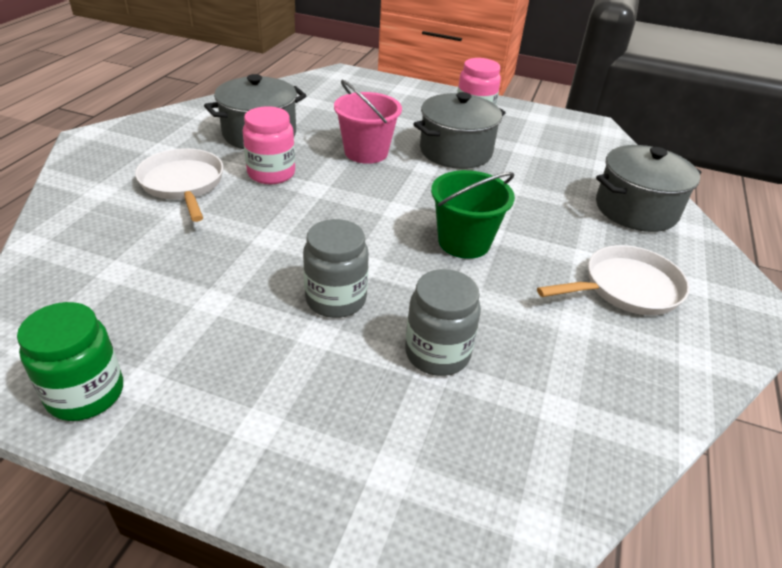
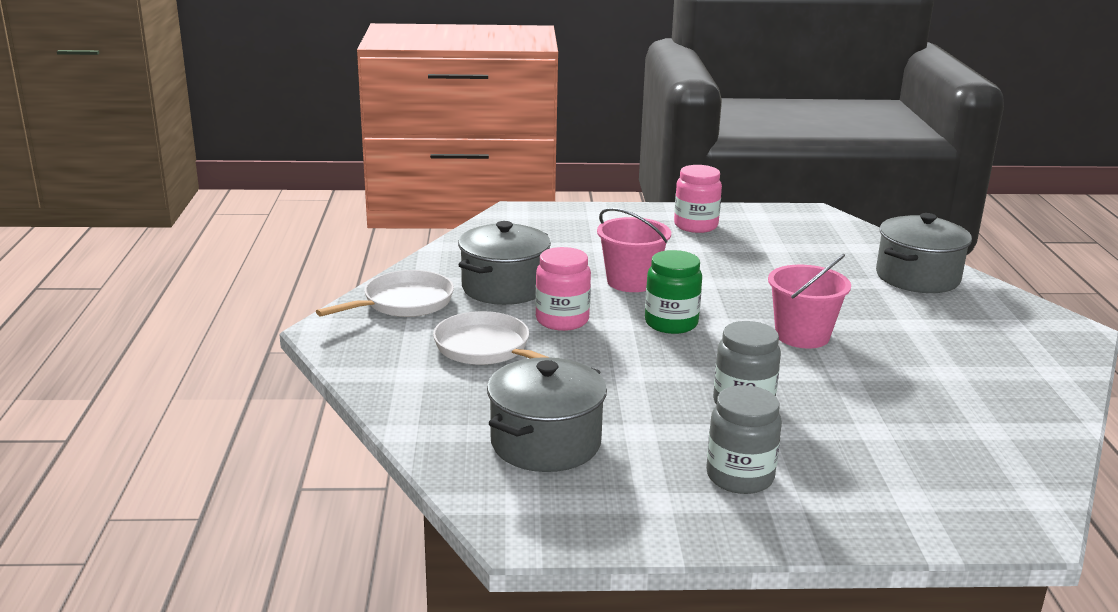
camera: 20 degrees left, 15 degrees down
green jar [17,302,123,421] -> green jar moved to [645,250,702,334]
grey jar [405,269,481,376] -> grey jar moved to [706,385,782,494]
grey pot [413,92,506,169] -> grey pot moved to [487,357,607,472]
green bucket [431,170,515,259] -> pink bucket [768,254,851,349]
white pan [537,245,690,315] -> white pan moved to [316,270,454,317]

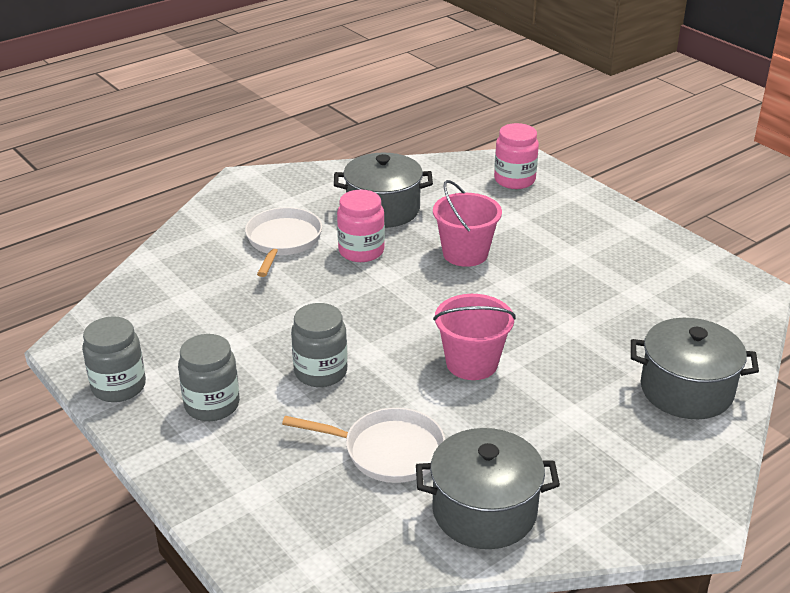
camera: 55 degrees right, 10 degrees up
white pan [316,270,454,317] -> white pan moved to [282,408,445,483]
grey pot [487,357,607,472] -> grey pot moved to [416,428,560,549]
green jar [645,250,702,334] -> none
pink jar [674,165,722,233] -> pink jar moved to [494,123,539,189]
none -> grey jar [82,316,146,402]

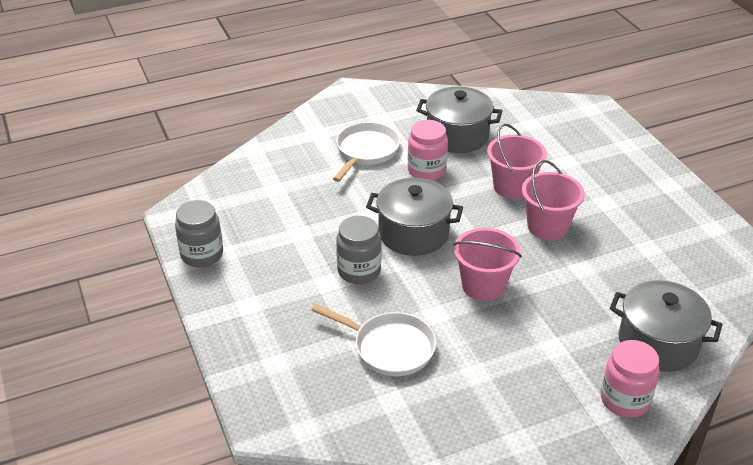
camera: 15 degrees right, 5 degrees up
grey jar [178,334,240,421] -> none
grey pot [416,428,560,549] -> grey pot moved to [366,178,463,256]
pink jar [494,123,539,189] -> pink jar moved to [601,340,660,418]
none -> pink bucket [522,160,585,240]

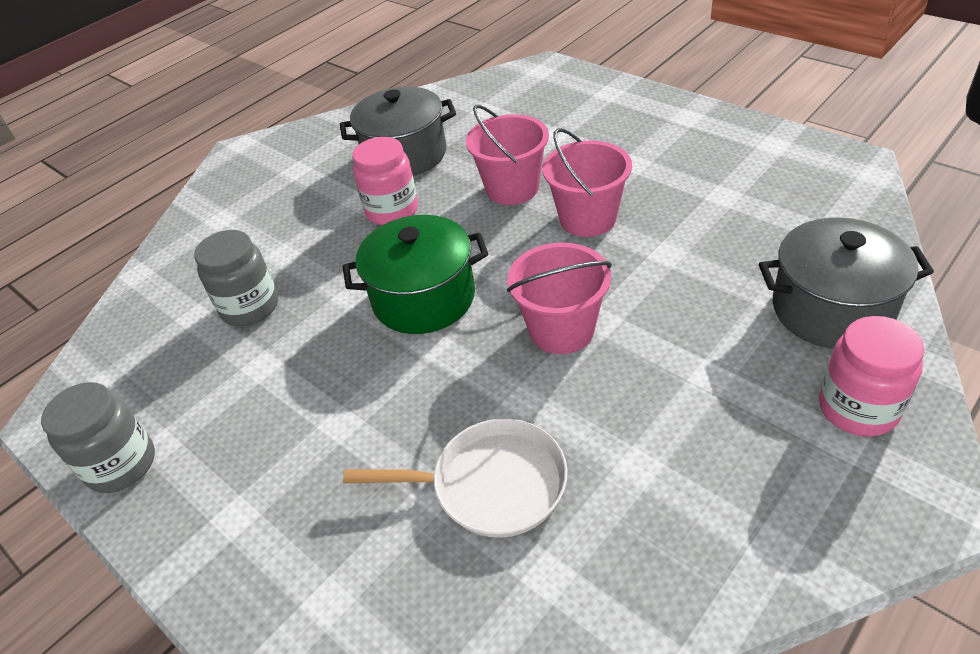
camera: 20 degrees left, 5 degrees up
white pan [333,122,400,182] -> none
grey jar [336,216,381,284] -> grey jar moved to [194,230,278,326]
grey pot [366,178,463,256] -> green pot [342,215,488,334]

